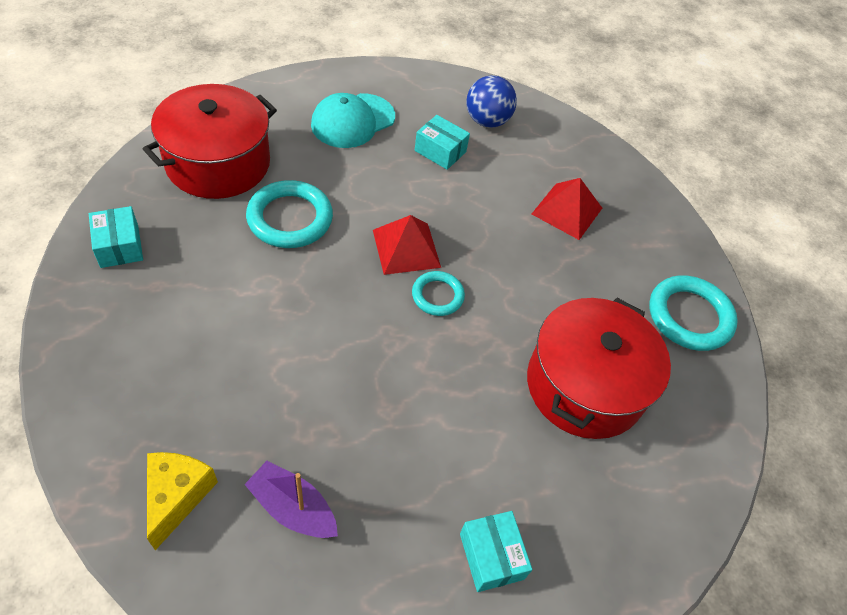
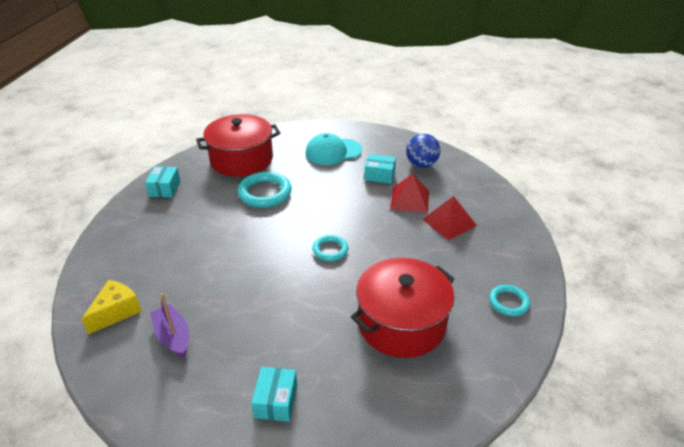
camera: 30 degrees right, 15 degrees down
red pyramid [373,215,441,275] -> red pyramid moved to [390,174,429,213]
turquoise box [415,115,470,170] -> turquoise box turned 45 degrees counterclockwise [364,154,396,184]
turquoise ring [649,275,738,351] -> turquoise ring [489,285,530,316], size x0.59

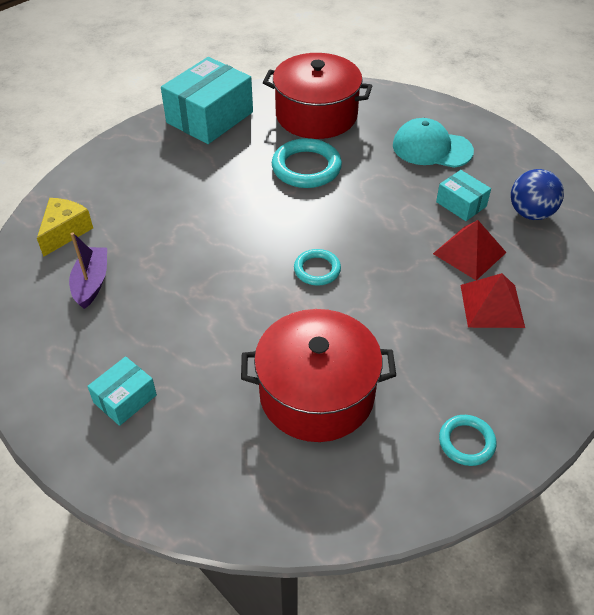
camera: 35 degrees right, 10 degrees up
yellow cheese [82,280,142,335] -> yellow cheese turned 45 degrees counterclockwise [37,198,93,257]
turquoise box [145,166,180,197] -> turquoise box [161,57,253,144], size x1.96

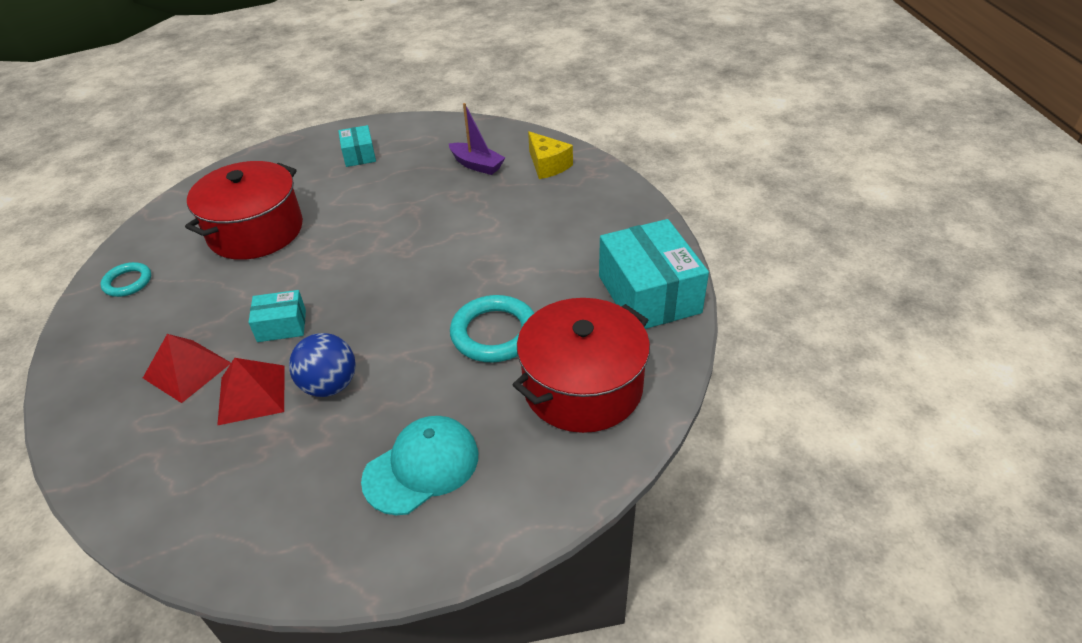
camera: 125 degrees right, 5 degrees down
turquoise ring [294,249,341,286] -> none
turquoise box [436,170,491,221] -> turquoise box moved to [248,290,306,342]
blue ball [511,169,564,220] -> blue ball moved to [289,333,356,397]

